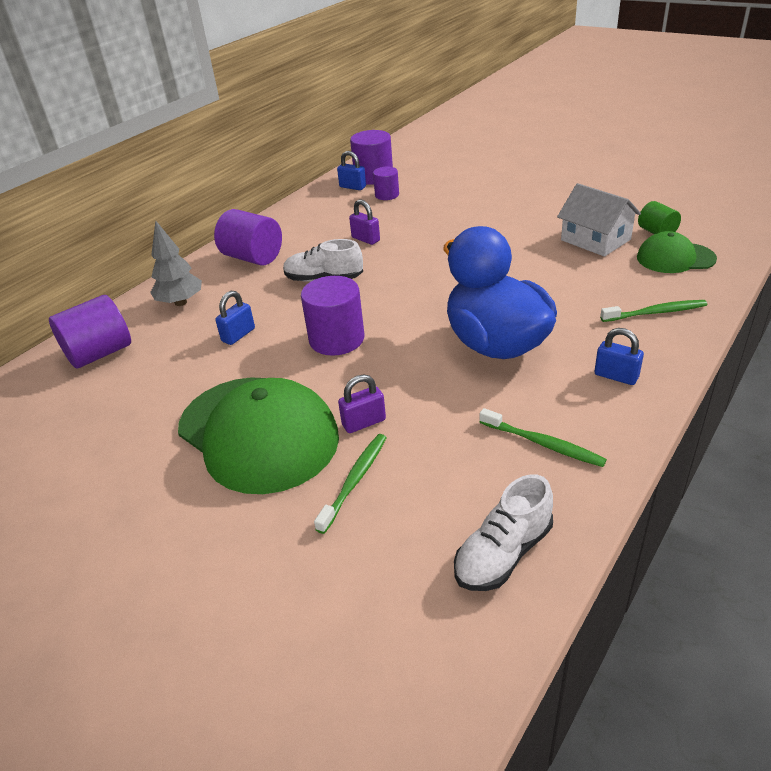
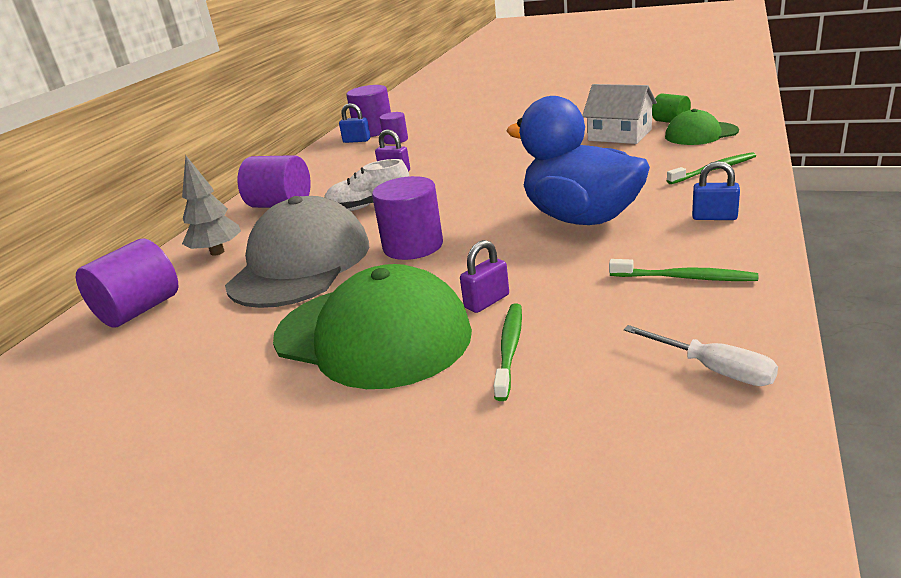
camera: 15 degrees left, 10 degrees down
blue padlock [215,291,255,345] -> grey cap [225,196,369,308]
white shoe [454,474,553,591] -> white screwdriver [624,325,778,386]

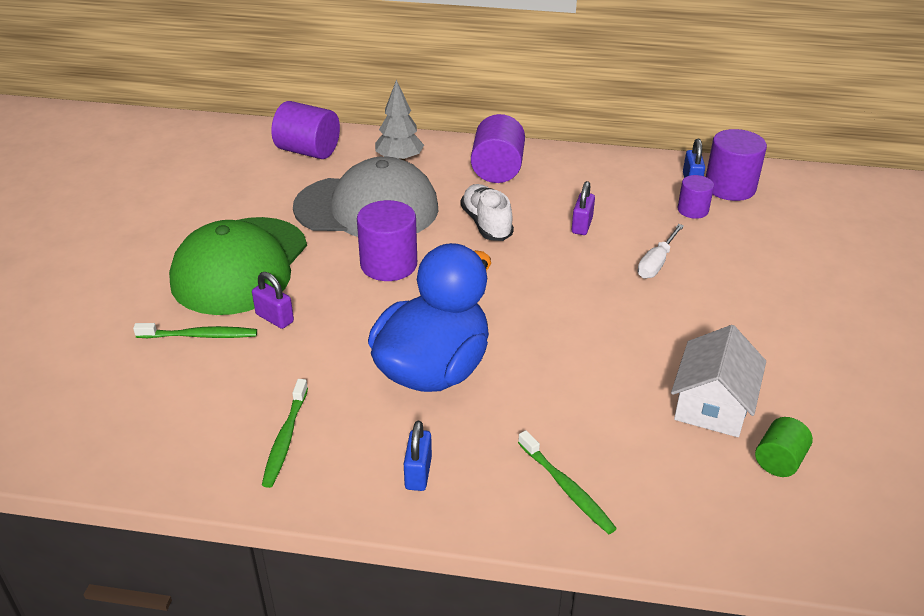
camera: 75 degrees right, 10 degrees up
white screwdriver [624,325,778,386] -> white screwdriver moved to [638,224,684,279]
green cap [665,109,739,145] -> none

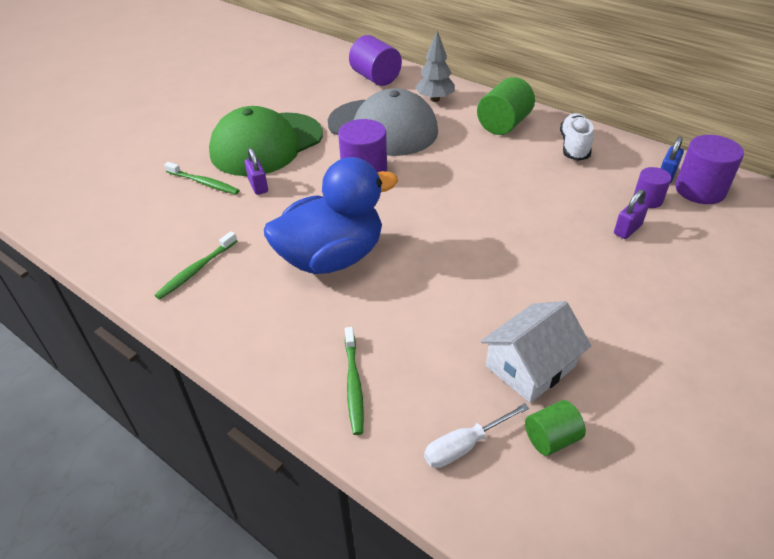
camera: 30 degrees right, 5 degrees up
blue padlock [404,421,432,491] -> none
white shoe [461,184,514,241] -> white shoe moved to [560,113,594,161]
purple cylinder [471,114,525,183] -> green cylinder [477,77,535,135]
purple padlock [571,181,595,235] -> purple padlock moved to [614,189,649,239]
white screwdriver [638,224,684,279] -> white screwdriver moved to [424,403,529,468]

